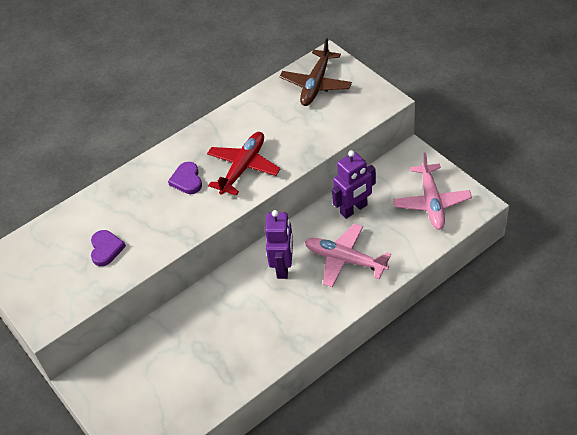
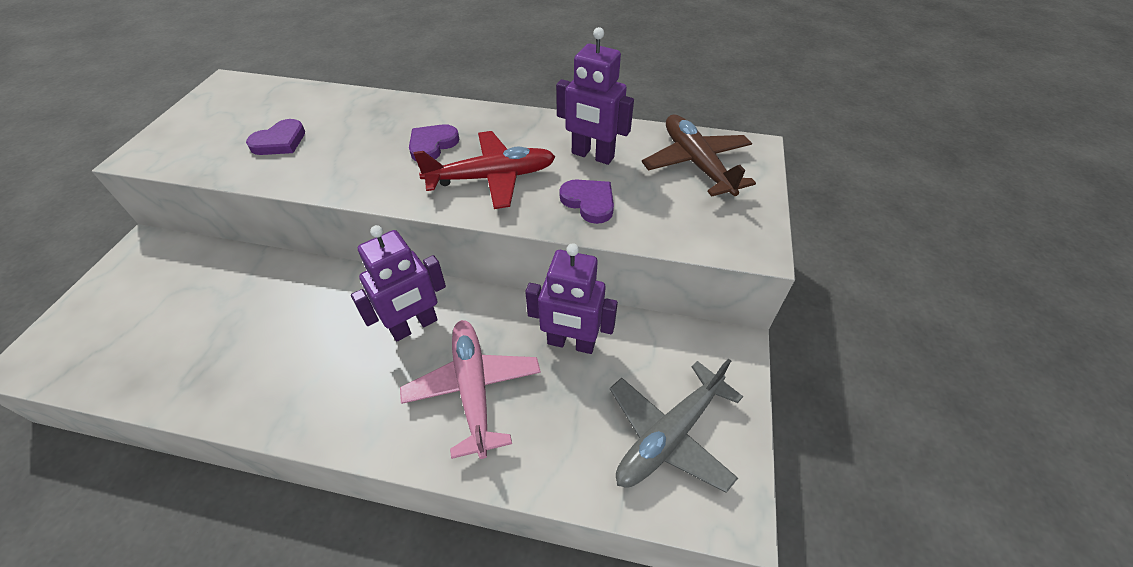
camera: 45 degrees right, 0 degrees up
brown plane [280,38,352,106] -> brown plane turned 90 degrees clockwise [642,115,756,197]
pink plane [393,152,472,230] -> grey plane [610,359,743,493]
none -> purple robot [556,27,634,165]
none -> purple heart [560,179,614,224]

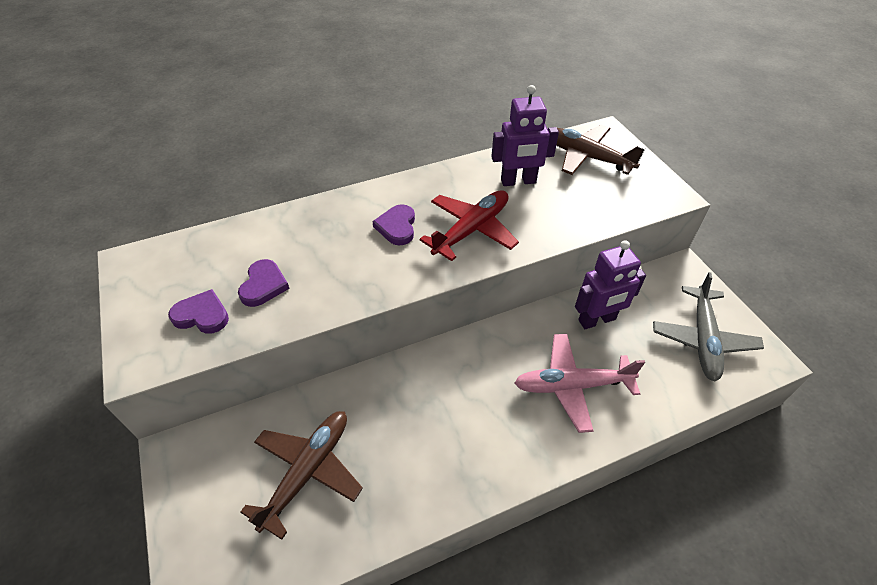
camera: 35 degrees left, 0 degrees up
purple robot [351,225,446,341] -> none
pink plane [400,320,541,459] -> pink plane turned 45 degrees counterclockwise [515,334,645,433]
purple heart [560,179,614,224] -> purple heart moved to [168,289,229,334]
none -> brown plane [240,411,363,540]

